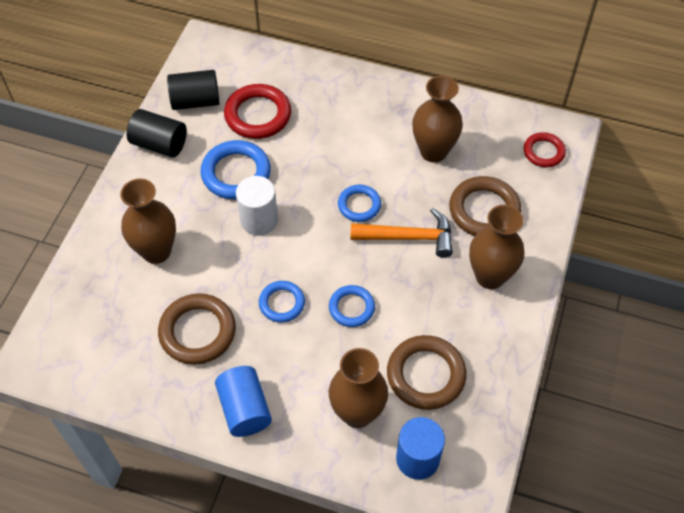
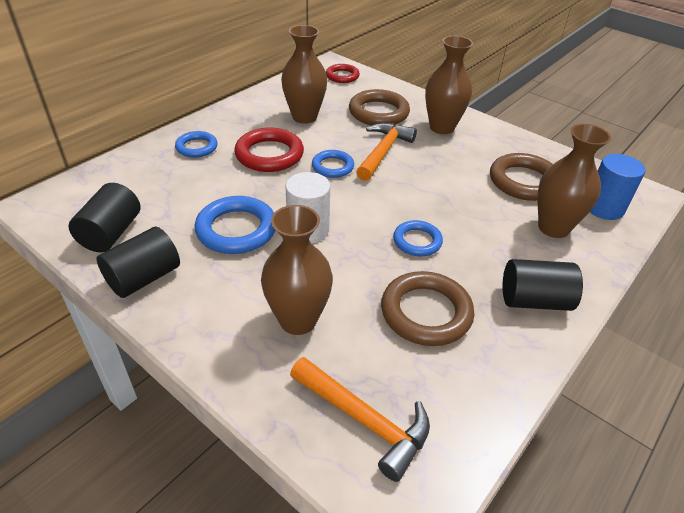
camera: 70 degrees left, 15 degrees down
blue cylinder [215,366,272,437] -> black cylinder [503,259,583,311]
red ring [224,84,291,139] -> red ring moved to [234,128,304,172]
blue ring [329,285,375,327] -> blue ring moved to [175,131,217,158]
none -> orange hammer [290,357,430,482]

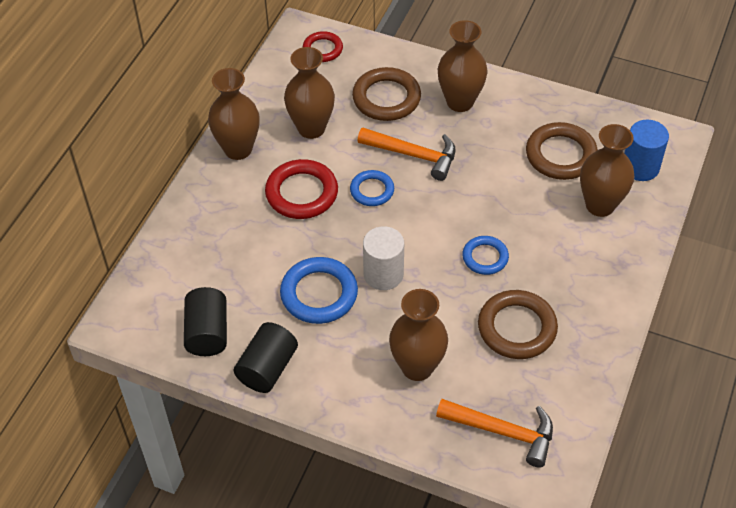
camera: 15 degrees left, 10 degrees up
blue ring [175,131,217,158] -> none
orange hammer [356,123,417,181] -> orange hammer turned 105 degrees clockwise [357,127,456,181]
black cylinder [503,259,583,311] -> none
none -> brown vase [208,68,260,160]

